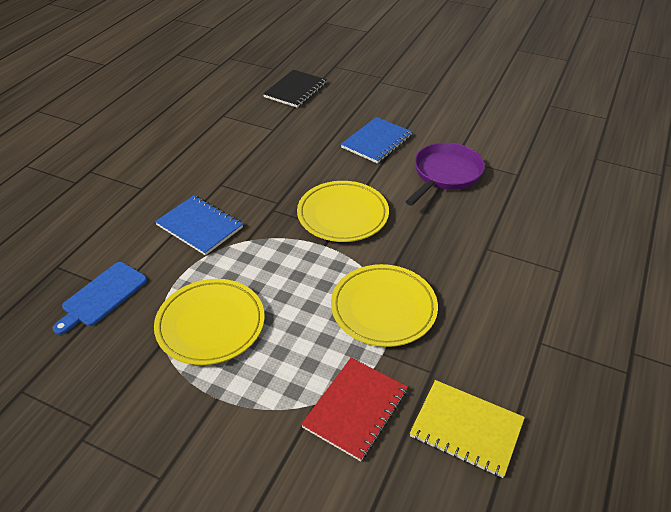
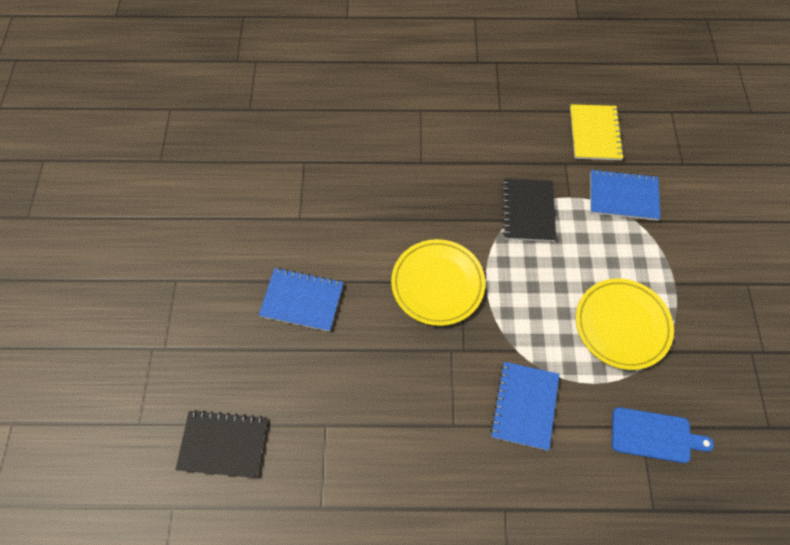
camera: 115 degrees left, 20 degrees up
red notebook [301,358,408,461] -> blue notebook [590,169,660,221]
yellow plate [331,264,438,347] -> black notebook [502,179,556,242]
purple pan [405,143,485,206] -> none

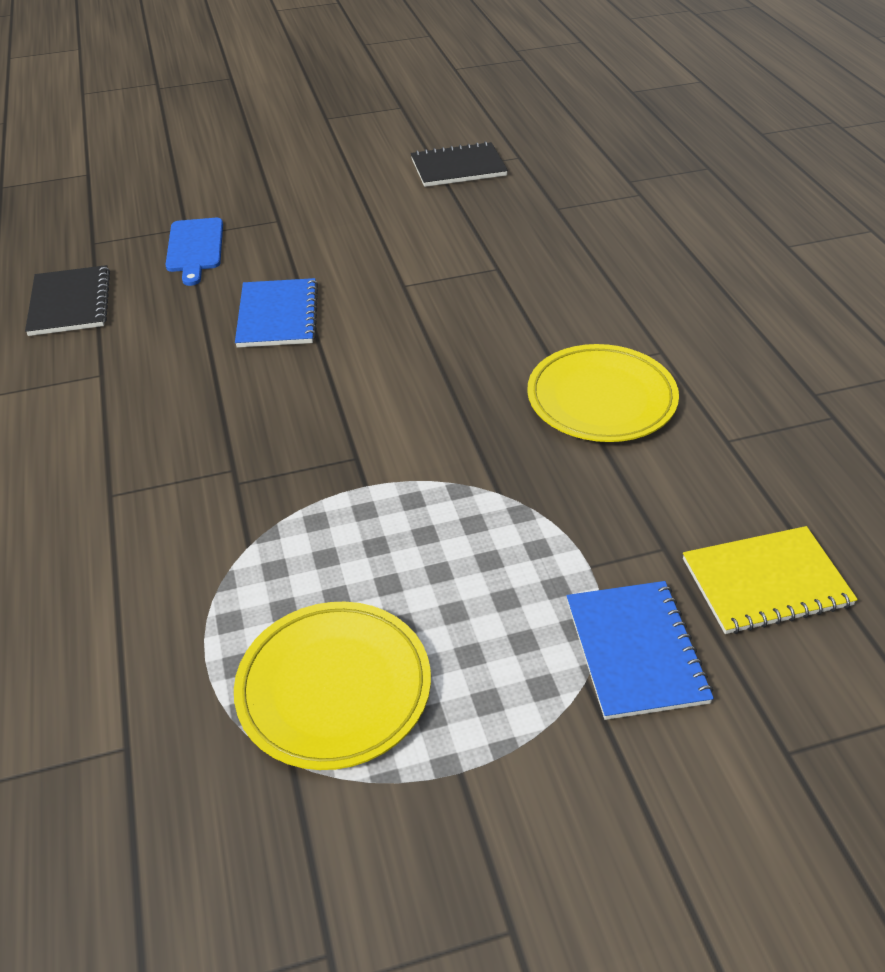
camera: 75 degrees right, 20 degrees down
yellow plate [391,239,485,326] -> yellow plate moved to [527,344,679,442]
blue notebook [490,362,559,451] -> none
black notebook [502,179,556,242] -> black notebook moved to [411,141,508,187]
blue cutting board [612,407,714,463] -> blue cutting board moved to [166,218,223,286]

